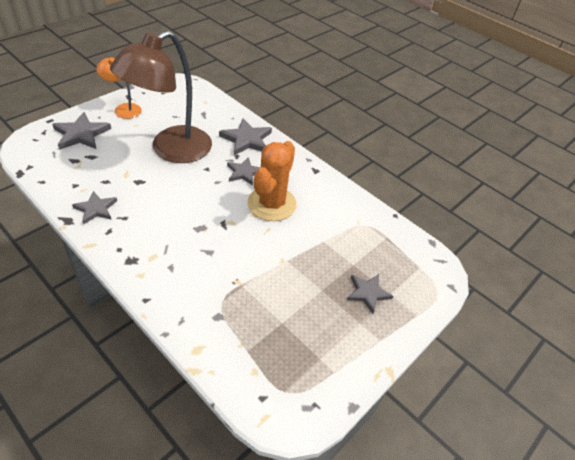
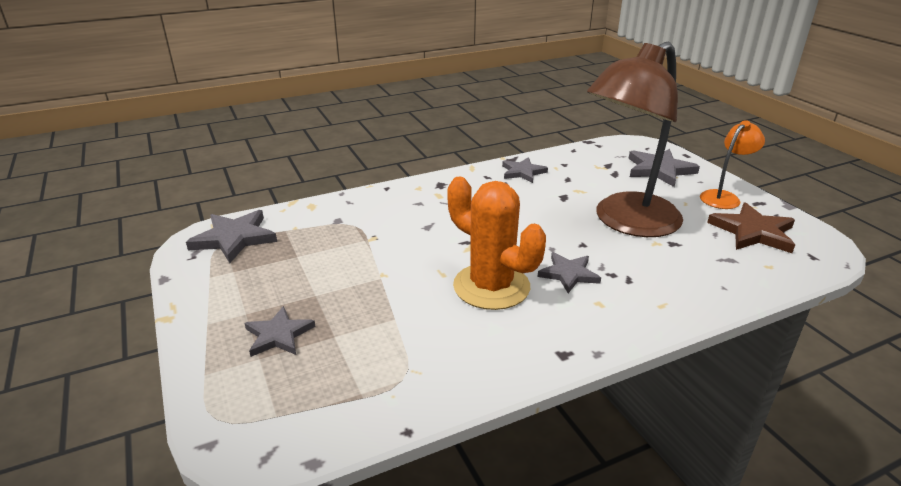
camera: 115 degrees right, 15 degrees down
brown lamp [110,30,212,163] -> brown lamp turned 105 degrees counterclockwise [587,41,683,237]
grey star [219,118,272,155] -> grey star moved to [186,210,277,263]
none -> brown star [707,202,795,253]

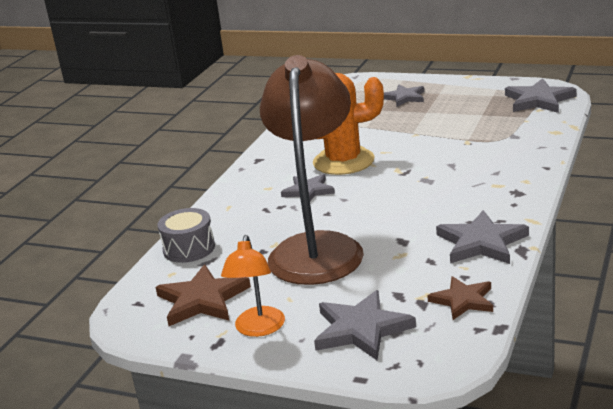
camera: 140 degrees right, 5 degrees down
grey star [502,157,548,183] -> grey star [436,210,529,264], size x1.51
none -> grey drum [158,208,215,263]
none -> brown star [427,276,493,320]

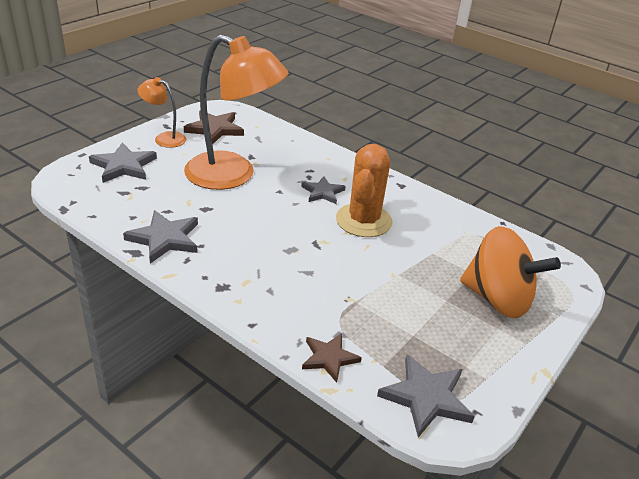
camera: 100 degrees right, 10 degrees up
grey drum [158,208,215,263] -> none
brown lamp [260,55,364,285] -> orange lamp [184,35,288,190]
grey star [384,85,424,107] -> orange spinning top [460,226,561,318]
brown star [427,276,493,320] -> brown star moved to [302,333,362,383]

